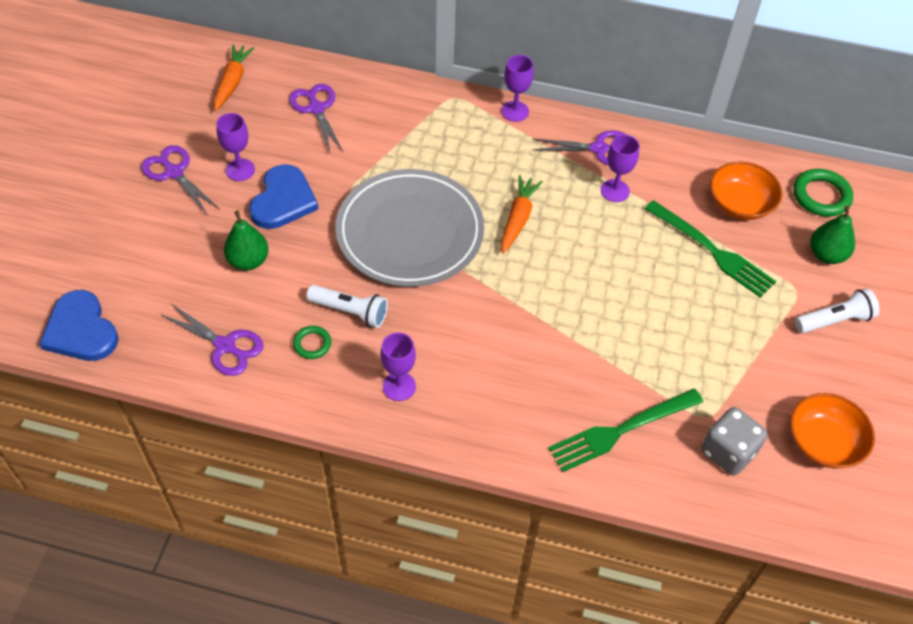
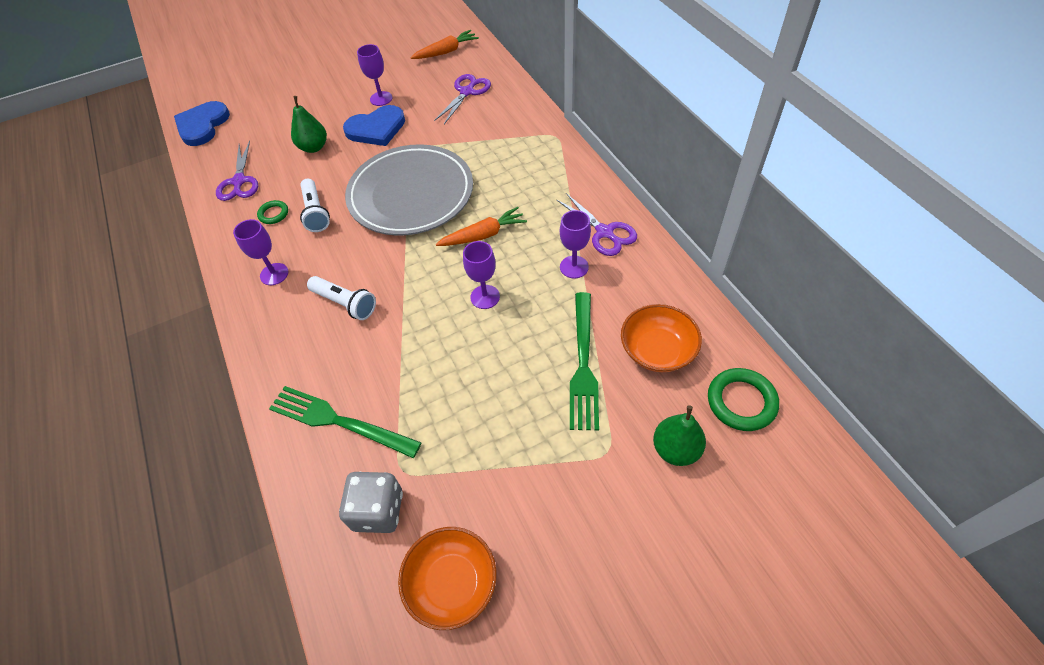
camera: 55 degrees right, 0 degrees up
purple scissors [141,145,220,214] -> none
purple goblet [502,55,534,122] -> purple goblet moved to [463,241,500,309]
white flashlight [795,288,879,333] -> white flashlight moved to [307,276,376,320]

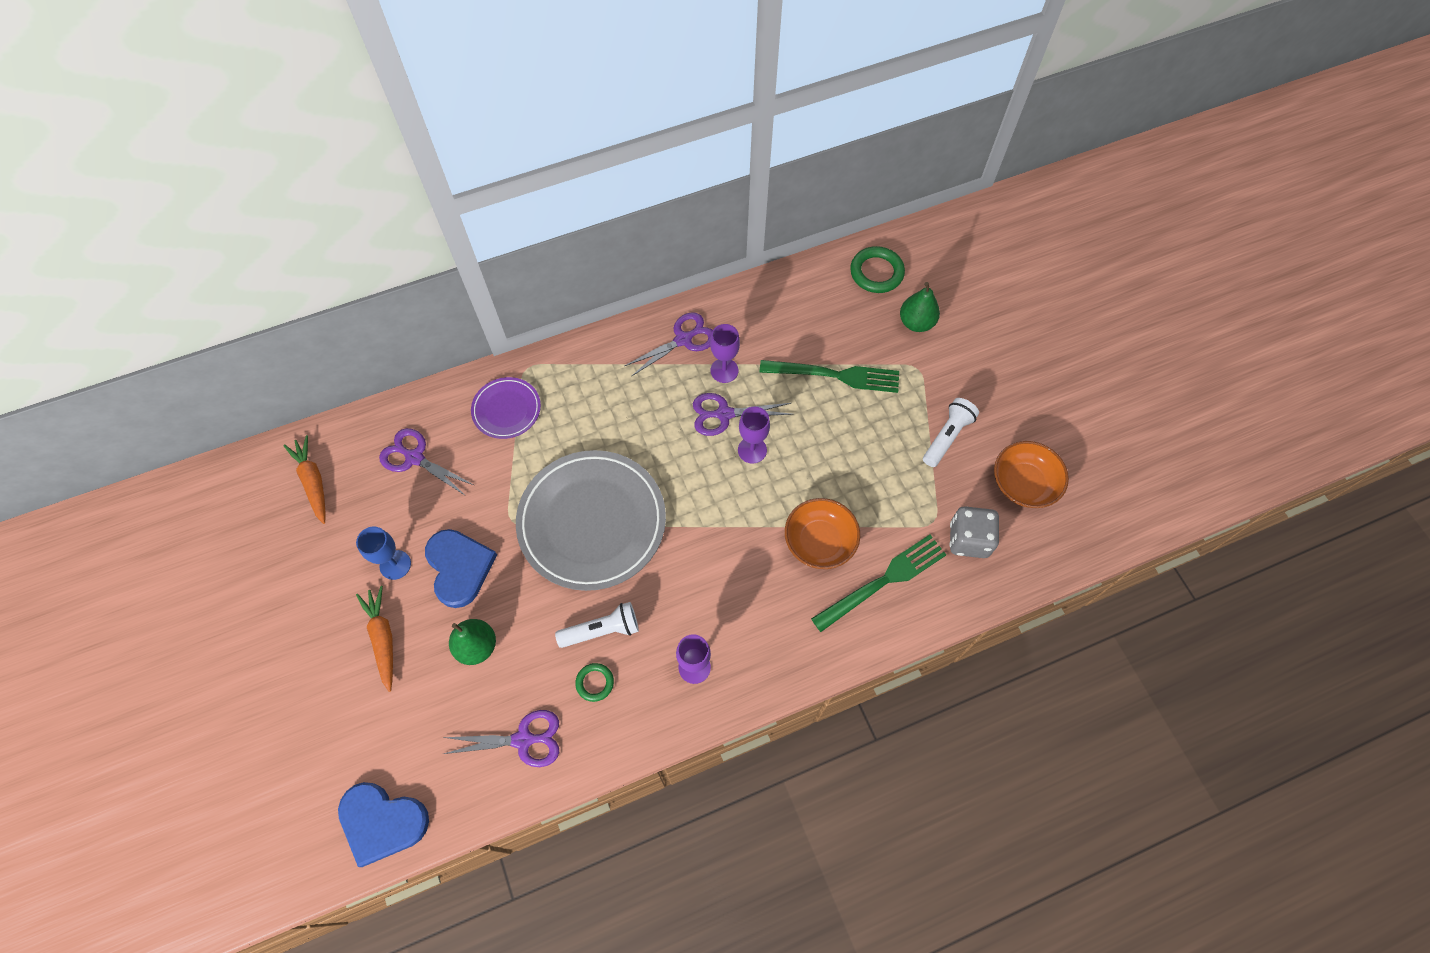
camera: 90 degrees left, 10 degrees up
green fork [269,386,422,458] -> green fork turned 150 degrees counterclockwise [811,535,946,632]
white flashlight [307,276,376,320] -> white flashlight moved to [923,398,979,467]
purple goblet [357,44,392,106] -> blue goblet [356,526,411,580]
orange carrot [436,207,527,246] -> orange carrot moved to [356,586,393,692]
orange bowl [621,304,702,372] -> orange bowl moved to [785,498,860,569]
none -> purple plate [471,377,541,439]
none -> purple scissors [693,393,793,436]

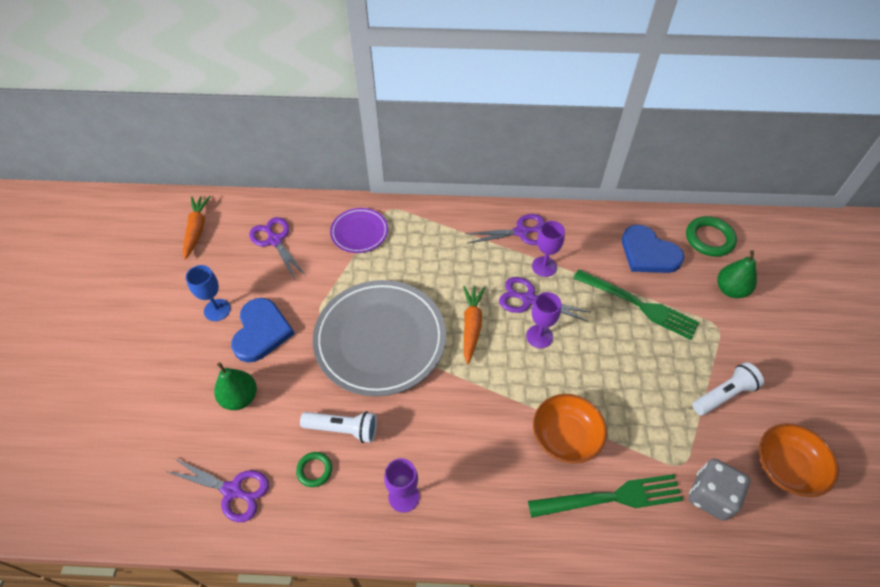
camera: 25 degrees right, 10 degrees down
blue heart [338,782,429,867] -> blue heart moved to [622,225,684,273]
orange carrot [356,586,393,692] -> orange carrot moved to [463,286,485,364]

